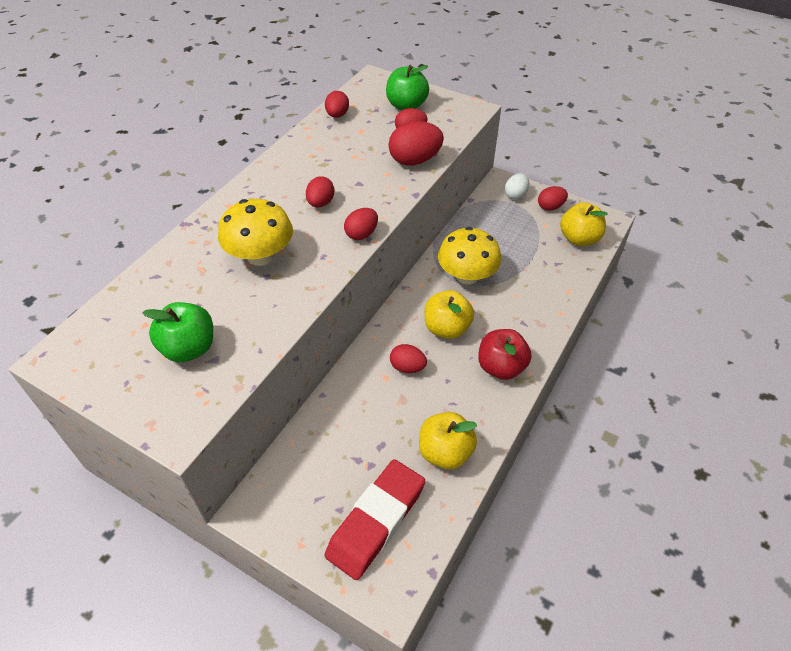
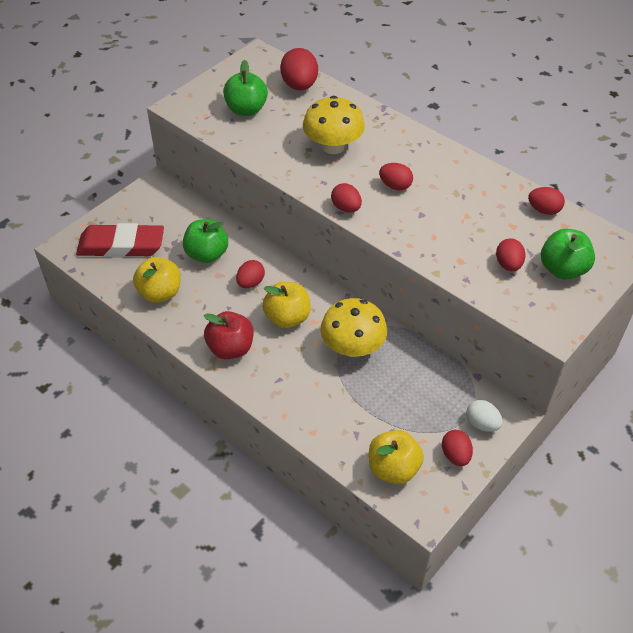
camera: 100 degrees right, 0 degrees up
red eraser [325,459,425,580] -> red eraser turned 45 degrees counterclockwise [76,223,164,258]
red egg [388,121,444,166] -> red egg moved to [280,48,318,90]
none -> green apple [183,219,228,263]

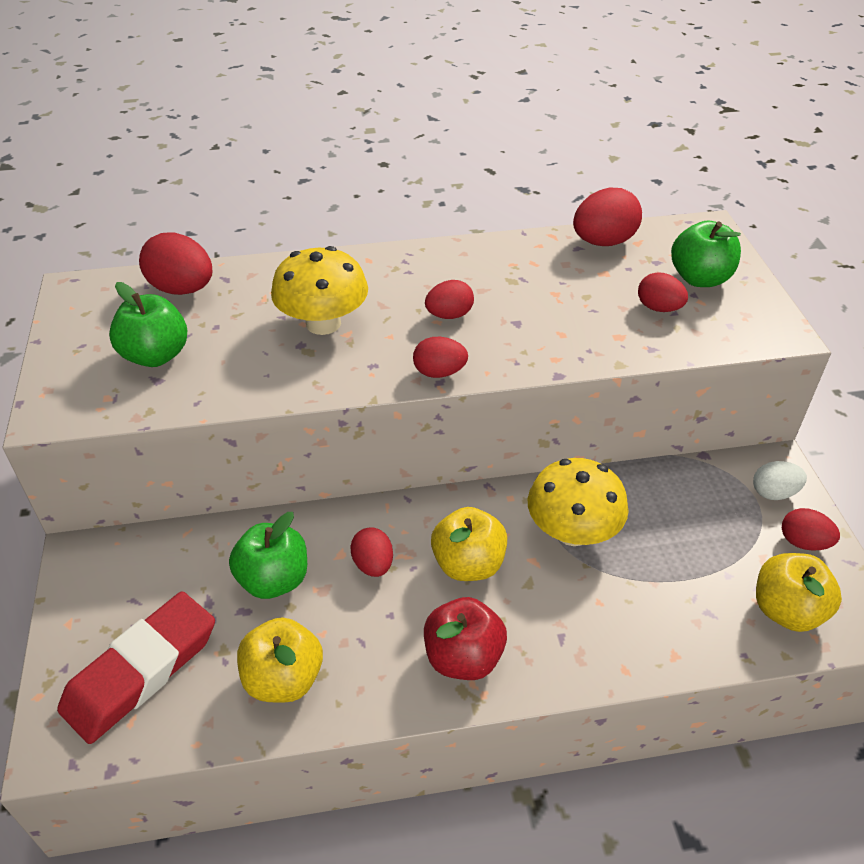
camera: 50 degrees left, 5 degrees down
red egg [528,187,565,215] -> red egg [573,188,642,246], size x1.61

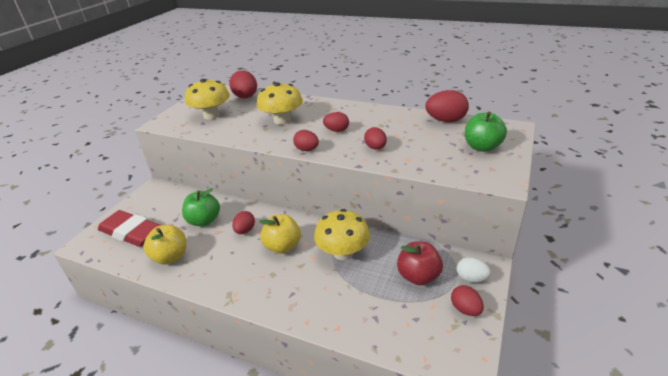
camera: 35 degrees right, 10 degrees down
red eraser [57,592,215,744] -> red eraser turned 45 degrees clockwise [98,210,161,247]
green apple [109,282,187,367] -> yellow mushroom [185,79,230,119]
red apple [424,597,507,680] -> red apple moved to [397,241,443,285]
red egg [638,272,688,312] -> red egg moved to [364,127,387,150]
yellow apple [756,553,842,632] -> none

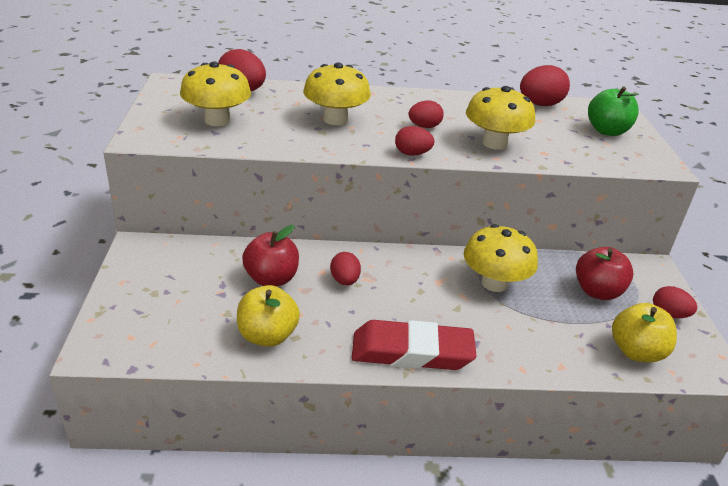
camera: 30 degrees left, 0 degrees up
red eraser [98,210,161,247] -> red eraser moved to [352,320,477,370]
green apple [182,188,220,226] -> red apple [242,225,299,286]
yellow apple [259,214,301,254] -> yellow apple moved to [612,303,677,362]
red egg [364,127,387,150] -> yellow mushroom [466,86,535,150]
white egg [456,257,491,283] -> none

